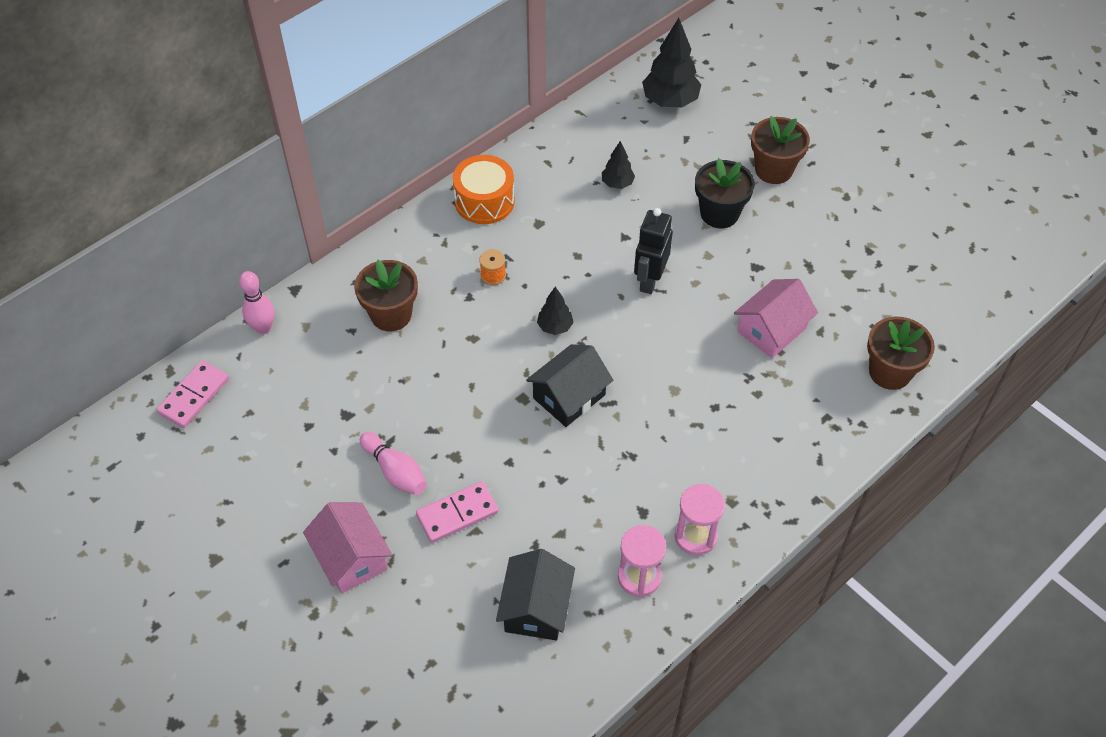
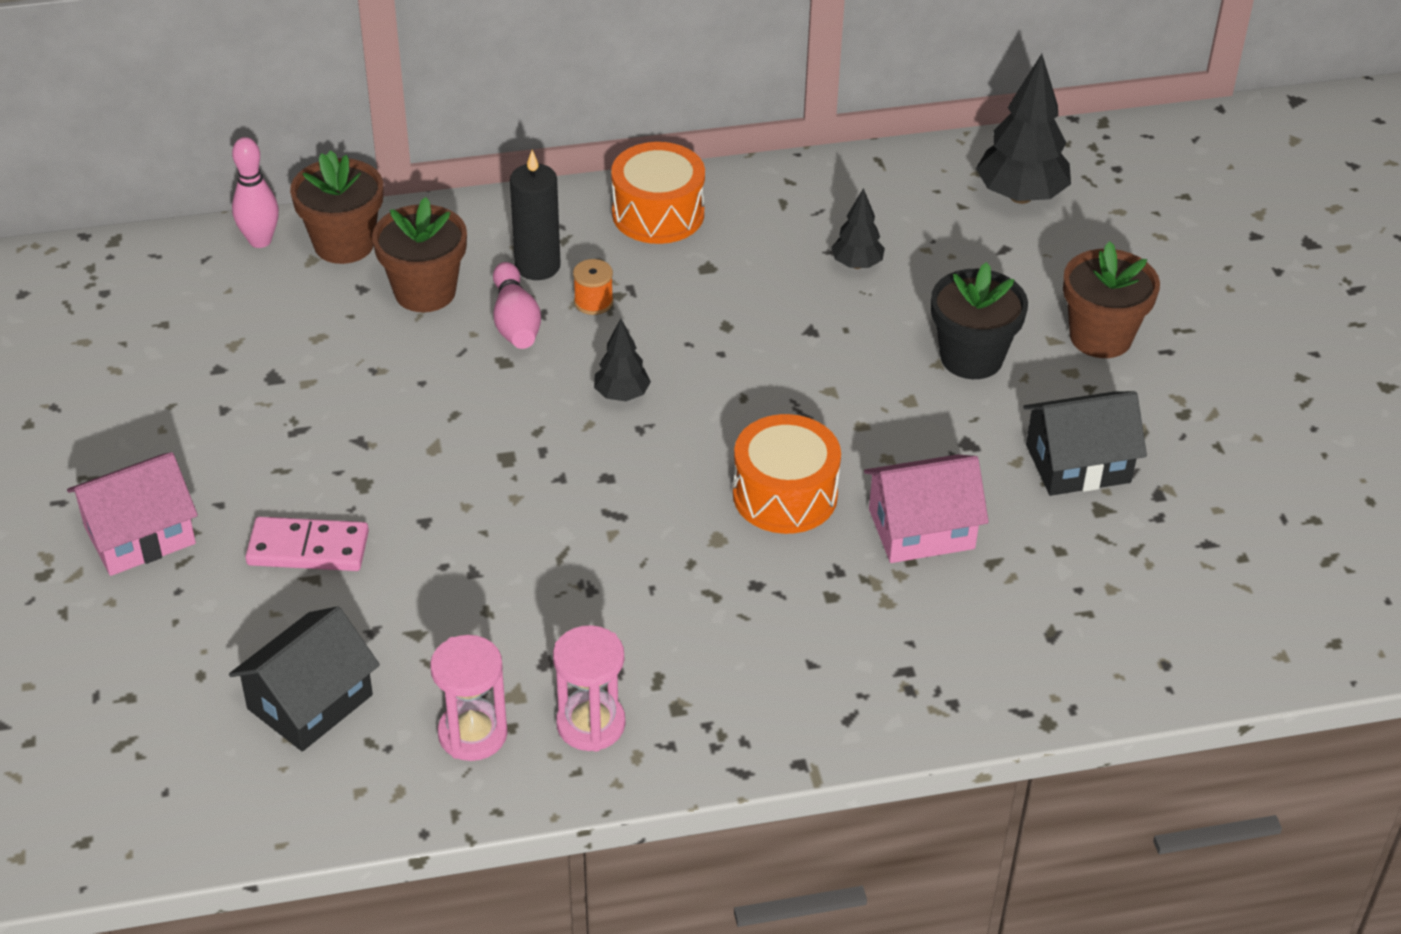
camera: 30 degrees right, 10 degrees down
pink domino [156,360,229,428] -> none
pink house [303,502,392,594] -> pink house turned 60 degrees clockwise [67,452,198,576]
pink bowling pin [360,432,427,495] -> pink bowling pin moved to [493,262,541,349]
black house [526,344,613,427] -> black house moved to [1023,391,1147,496]
black robot [634,208,673,294] -> none
brown flower pot [867,316,935,390] -> brown flower pot moved to [290,150,383,264]
none -> black candle [510,150,561,280]
none -> orange drum [733,414,841,534]

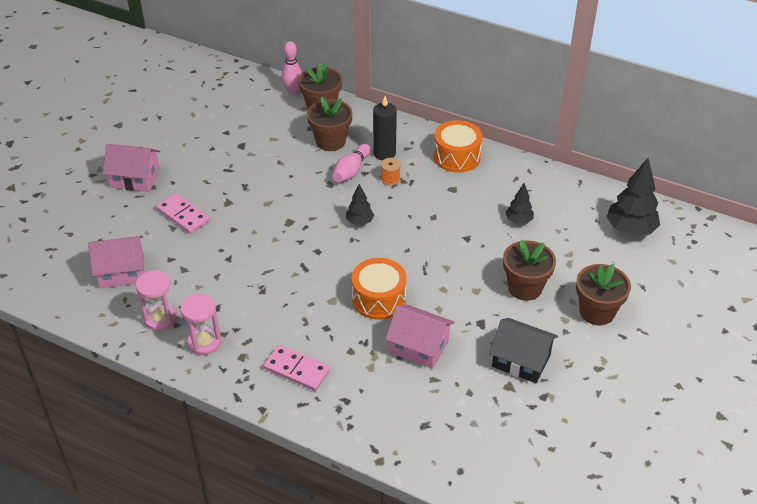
camera: 40 degrees right, 0 degrees up
black house [229,606,380,751] -> pink house [88,236,145,288]
black flower pot [931,262,1028,379] -> brown flower pot [503,240,556,301]
none -> pink domino [264,345,330,391]

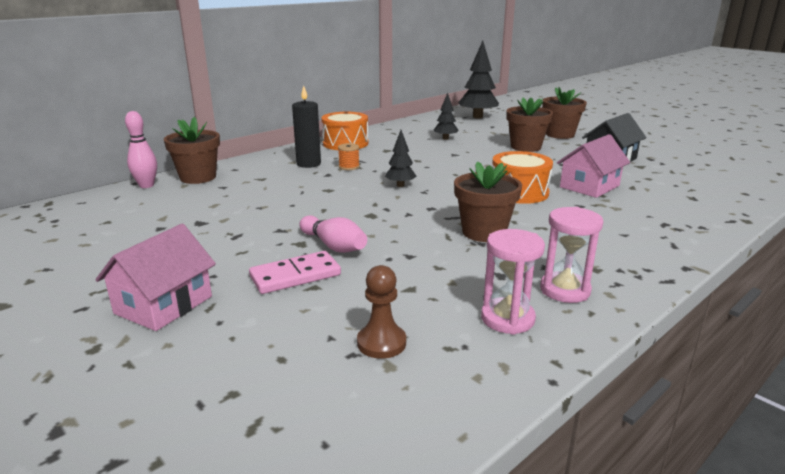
camera: 70 degrees left, 20 degrees down
pink house [88,236,145,288] -> brown pawn [357,265,406,359]
pink domino [264,345,330,391] -> none
brown flower pot [307,96,352,151] -> brown flower pot moved to [454,161,522,242]
pink bowling pin [333,144,371,182] -> pink bowling pin moved to [299,215,367,253]

